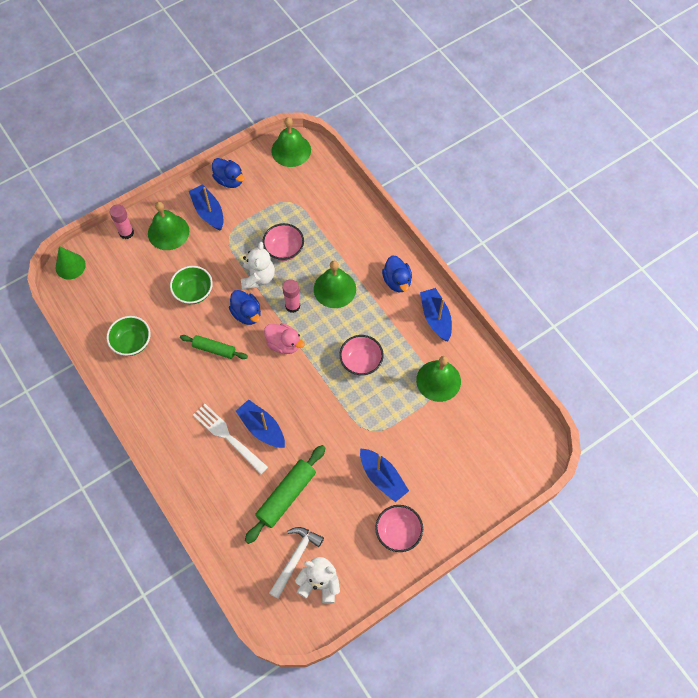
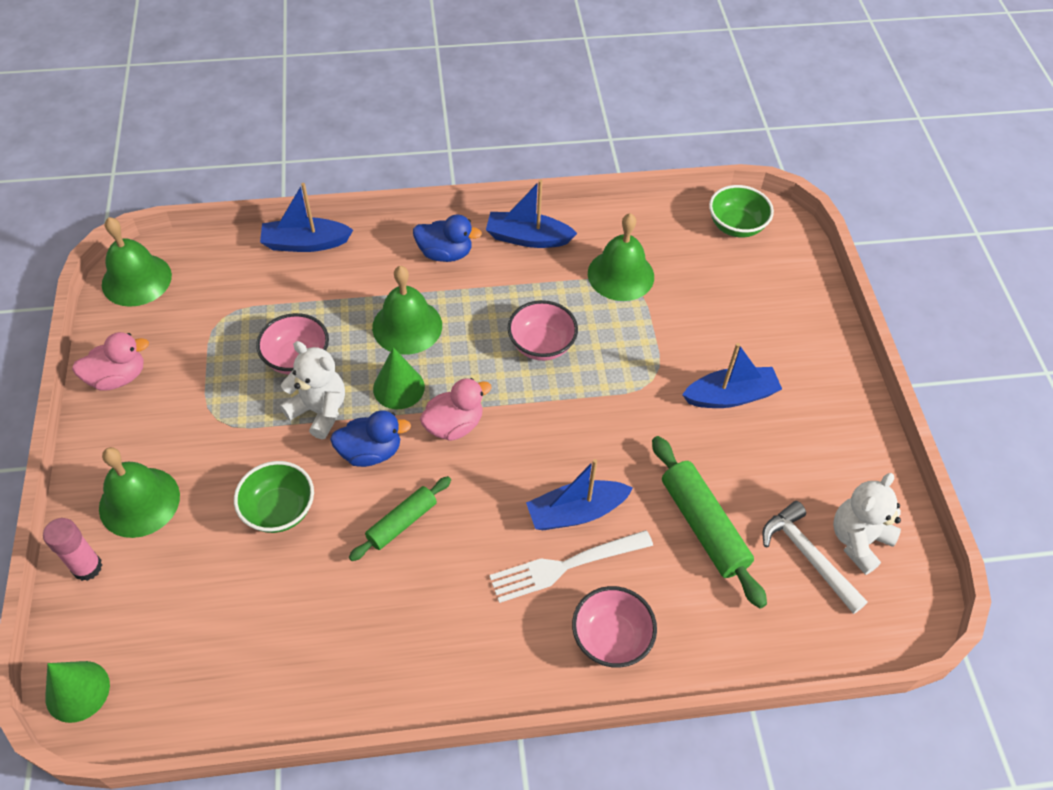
camera: 65 degrees left, 10 degrees down
green bowl [107,316,150,356] -> green bowl moved to [709,185,774,238]
blue boat [189,184,223,230] -> blue boat moved to [260,183,353,252]
blue duck [212,158,245,188] -> pink duck [72,332,149,390]
pink glue stick [282,279,300,313] -> green cone [373,347,425,409]
pink bowl [375,505,423,552] -> pink bowl moved to [572,586,657,668]

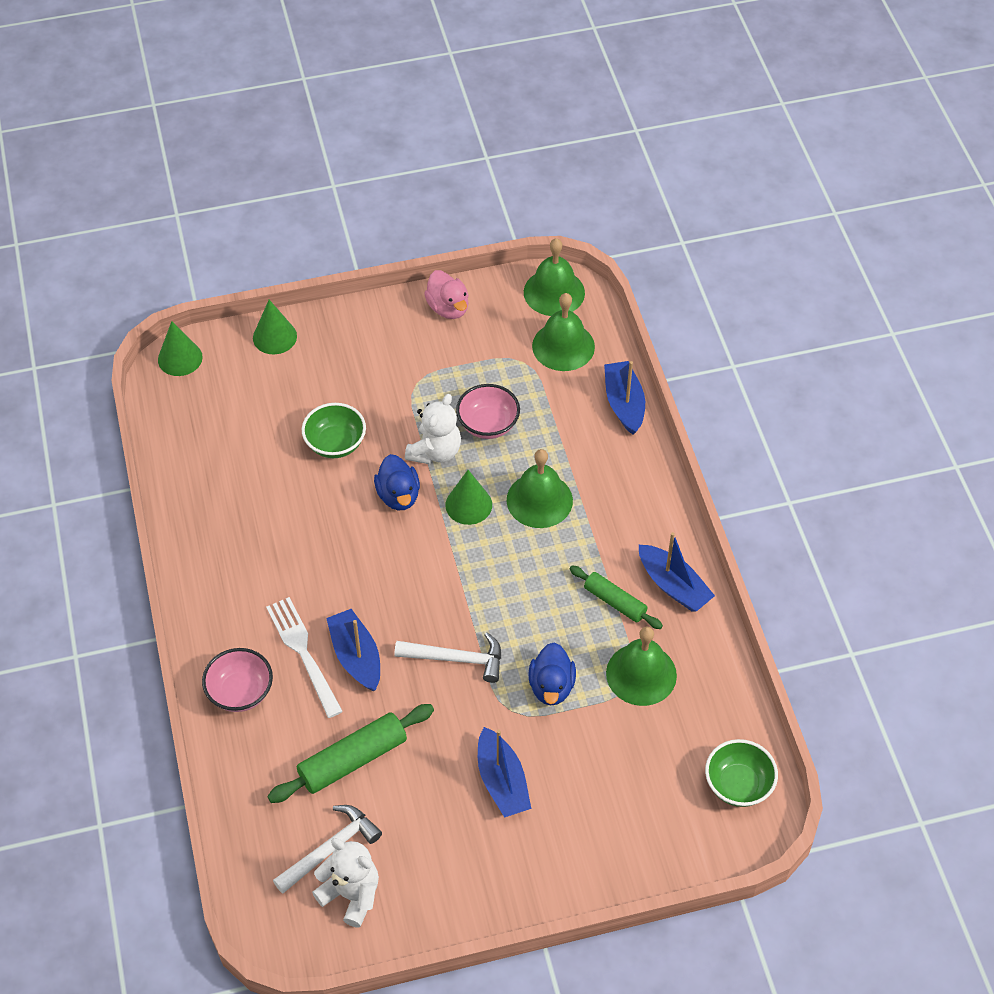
camera: 85 degrees right, 0 degrees up
pink glue stick [43,518,102,581] -> green cone [253,300,297,354]
green bell [99,447,180,538] -> green bell moved to [532,293,595,371]
green rolling pin [349,476,451,561] -> green rolling pin moved to [570,565,663,629]
blue duck [413,215,482,262] -> blue duck moved to [529,643,576,705]
pink duck [420,378,492,441] -> none
blue boat [486,180,577,248] -> blue boat turned 135 degrees clockwise [639,532,715,612]
pink bowl [507,300,578,361] -> none
none -> white hammer [394,632,501,683]

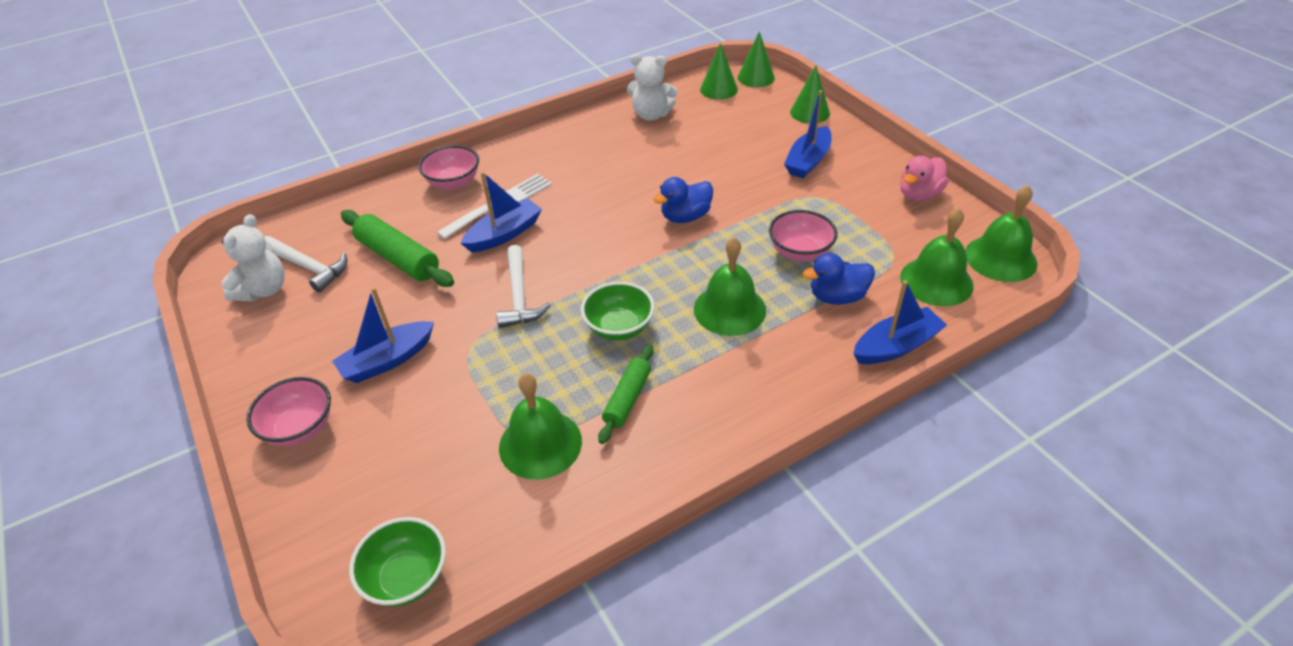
camera: 75 degrees right, 10 degrees down
green bowl [302,403,366,458] -> green bowl moved to [581,282,654,341]
white teddy bear [405,394,461,464] -> white teddy bear moved to [627,54,678,121]
green cone [445,470,492,525] -> green cone moved to [700,43,738,100]
blue duck [529,643,576,705] -> blue duck moved to [803,253,875,305]
blue boat [639,532,715,612] -> blue boat moved to [784,90,832,178]
none -> pink bowl [247,377,331,446]

